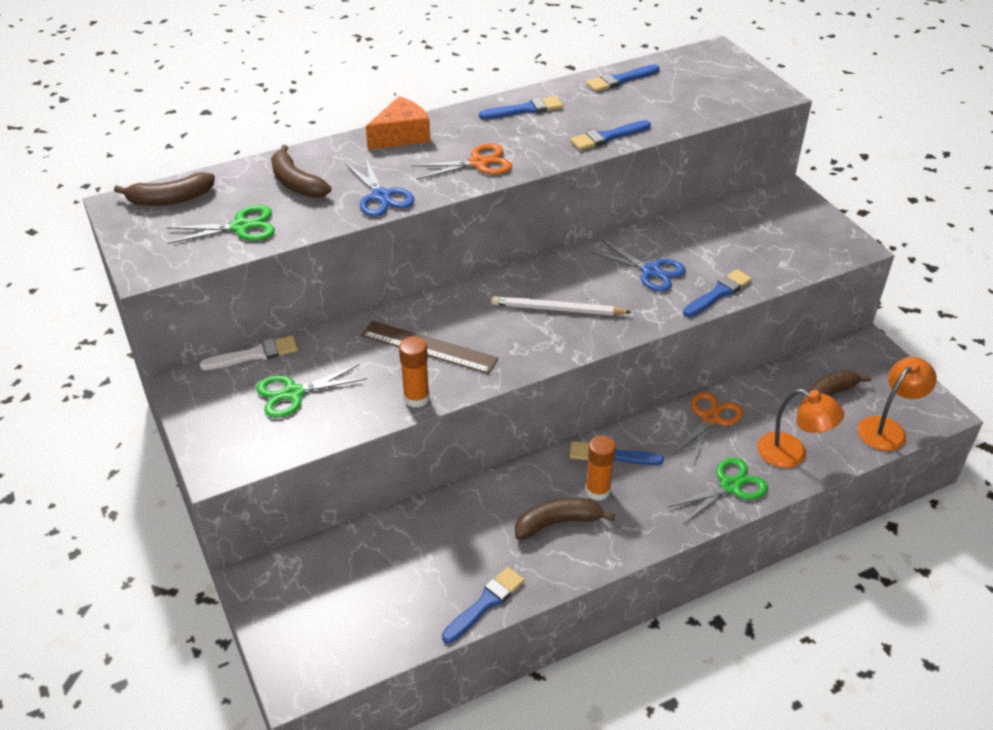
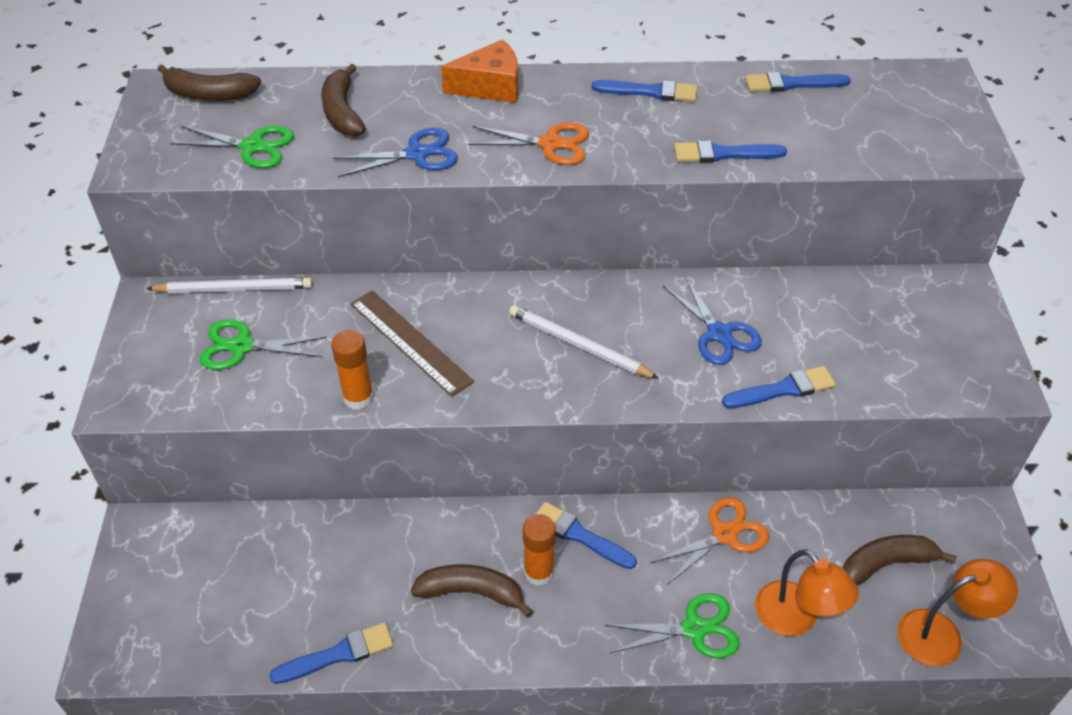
camera: 25 degrees right, 5 degrees up
white brush [199,335,298,370] -> white pencil [146,278,313,293]
blue scissors [345,158,415,217] -> blue scissors turned 105 degrees counterclockwise [333,128,458,177]

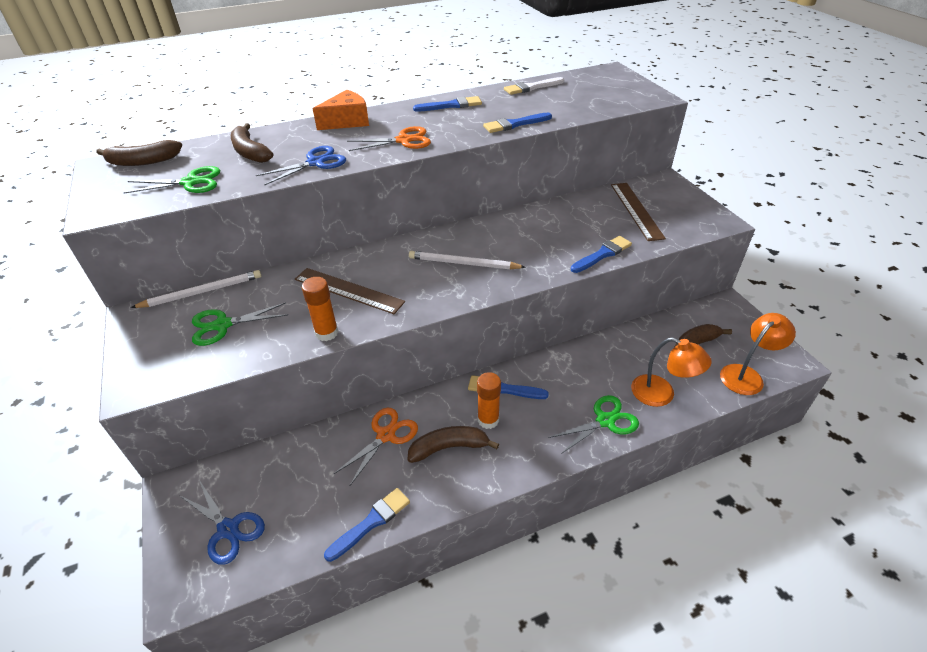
camera: 20 degrees left, 5 degrees down
orange scissors [650,497,769,585] -> orange scissors moved to [334,408,418,485]
blue scissors [663,276,762,365] -> blue scissors moved to [179,480,265,565]
blue brush [745,72,851,92] -> white brush [504,77,564,95]
none -> brown ruler [611,183,666,241]

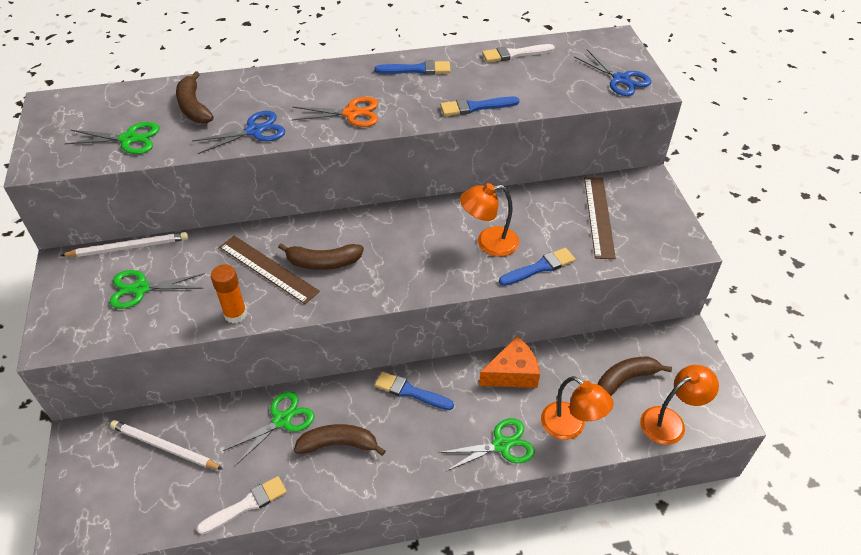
camera: 10 degrees right, 5 degrees up
brown banana [97,140,182,166] -> brown banana moved to [278,243,364,270]
blue scissors [179,480,265,565] -> blue scissors moved to [574,50,651,96]
orange cheese [313,90,369,130] -> orange cheese moved to [479,337,540,388]
blue brush [324,488,410,562] -> white brush [196,476,287,534]
orange scissors [334,408,418,485] -> green scissors [223,391,315,466]
white pencil [409,251,526,269] -> white pencil moved to [110,420,223,470]
orange glue stick [477,372,501,429] -> none
none -> orange lamp [460,183,519,257]

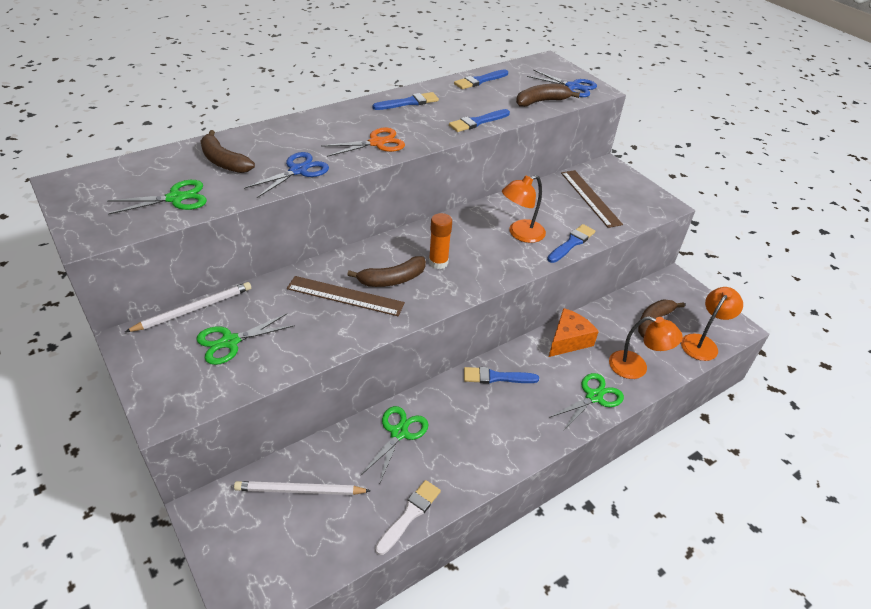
camera: 25 degrees left, 5 degrees down
orange glue stick [211,264,247,323] -> orange glue stick moved to [429,213,452,269]
brown banana [294,424,386,456] -> brown banana moved to [516,84,580,107]
white brush [482,44,555,62] -> blue brush [454,69,508,89]

